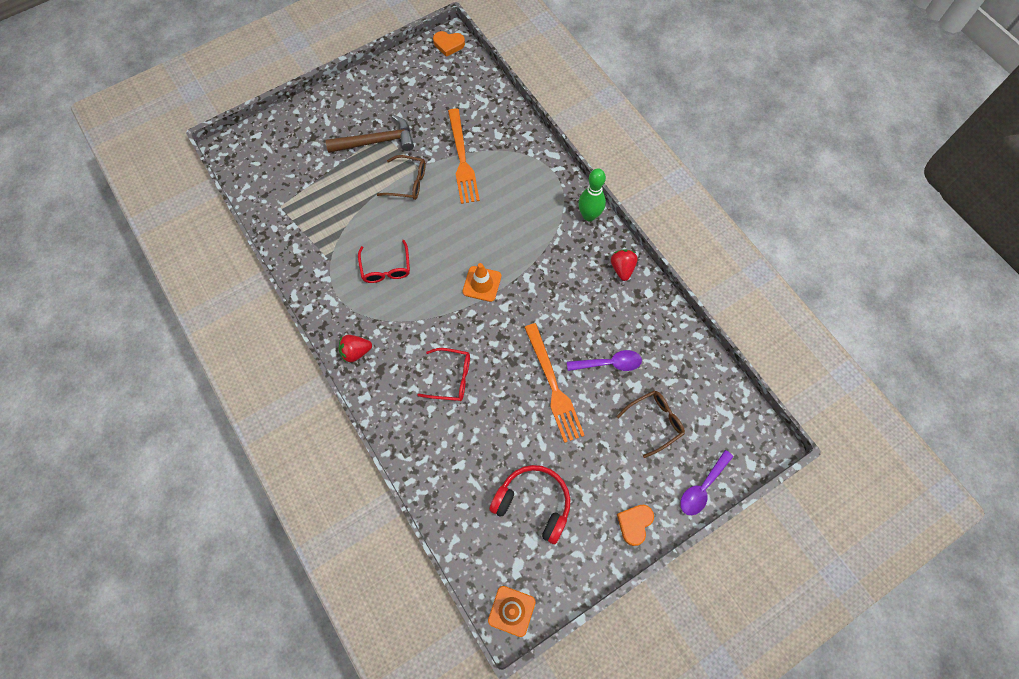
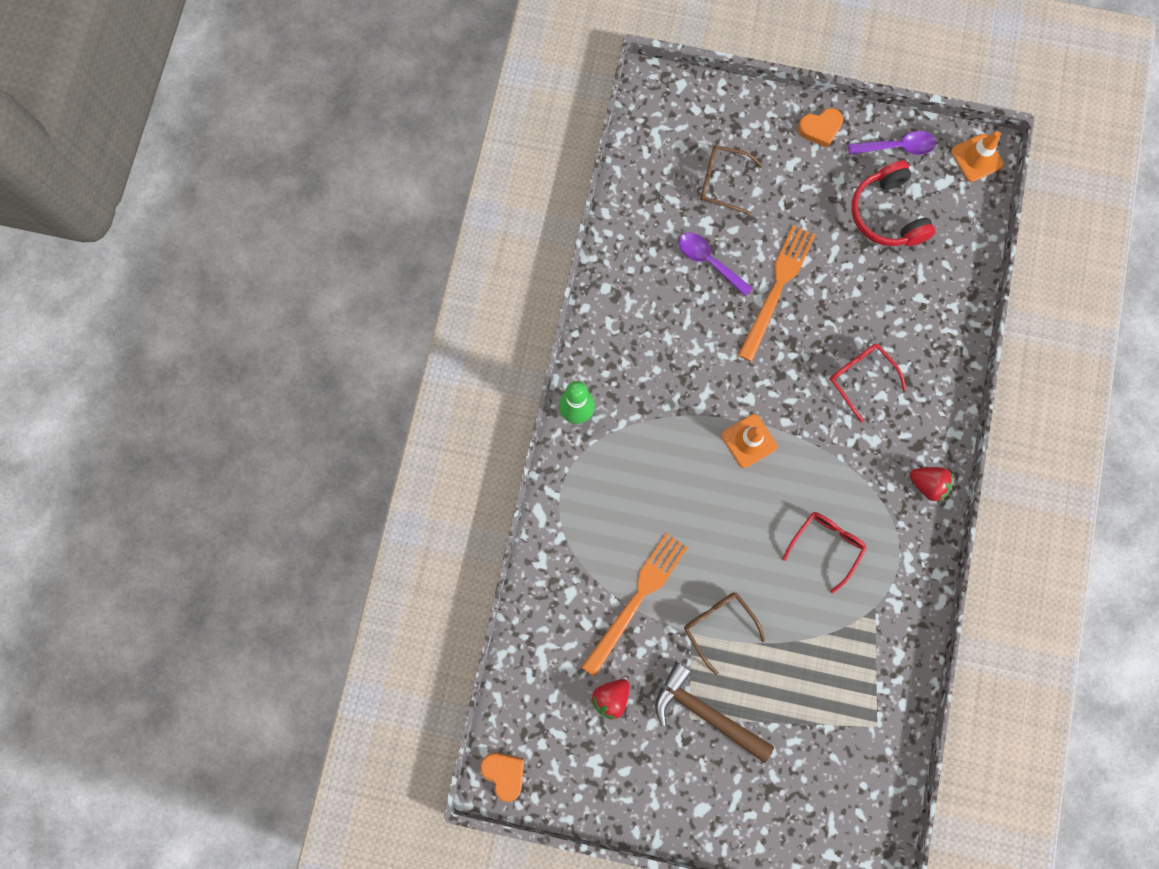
camera: 135 degrees left, 10 degrees up
red strawberry [611,249,638,281] -> red strawberry moved to [590,679,630,720]
purple spoon [680,450,734,515] -> purple spoon moved to [848,131,936,155]

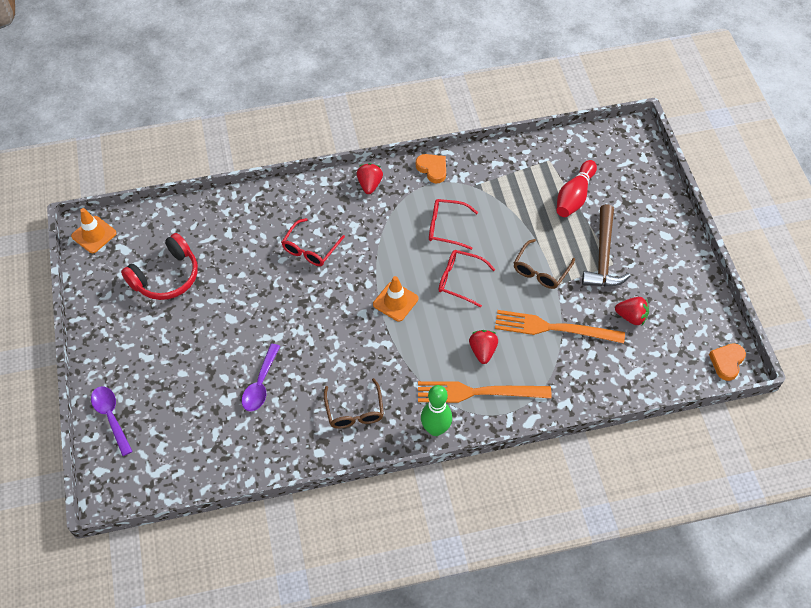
camera: 115 degrees left, 20 degrees down
brown glasses [700,145,763,215] -> brown glasses moved to [324,378,384,428]
orange fork [738,225,815,362] -> orange fork moved to [418,381,552,403]
orange heart [798,108,843,148] -> orange heart moved to [416,154,446,184]
purple spoon [848,131,936,155] -> purple spoon moved to [91,386,133,456]
none -> red glasses [439,250,496,307]
none -> red strawberry [469,330,498,364]
none -> red bowling pin [556,160,597,217]

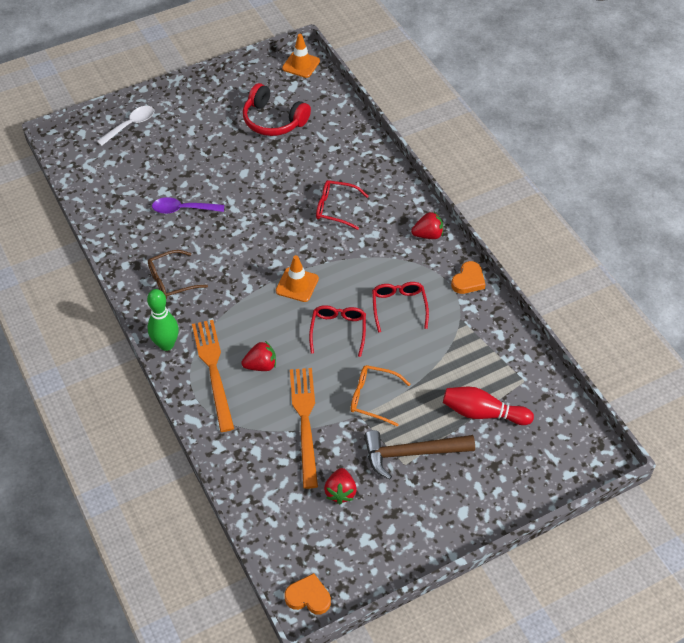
camera: 75 degrees right, 5 degrees down
purple spoon [91,386,133,456] -> white spoon [97,106,154,146]
brown glasses [514,239,575,289] -> orange glasses [350,365,411,427]

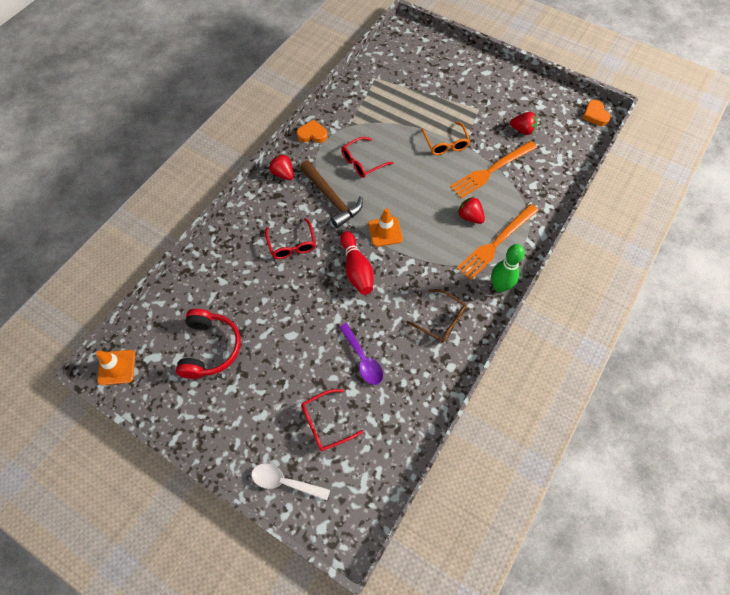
camera: 120 degrees left, 10 degrees up
red glasses [309,305,366,357] -> red glasses moved to [301,389,364,451]
red strawberry [324,468,357,504] -> red strawberry turned 45 degrees clockwise [510,112,537,135]
brown hammer [364,430,475,480] -> brown hammer moved to [300,161,363,228]
red bowling pin [443,387,534,425] -> red bowling pin moved to [340,231,373,295]

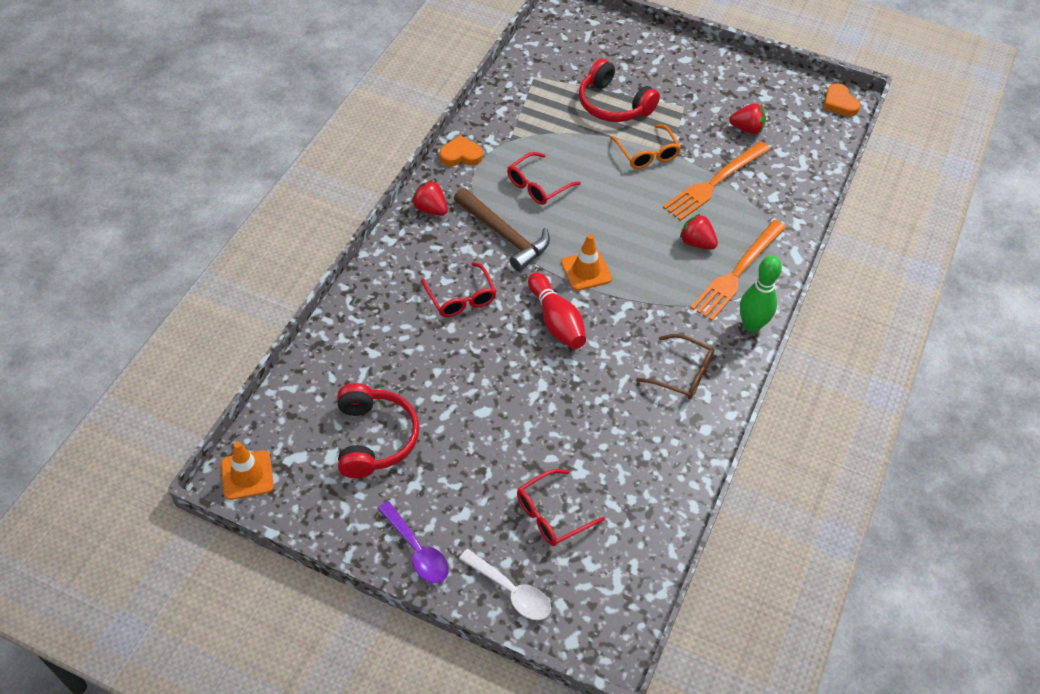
camera: 10 degrees left, 10 degrees down
white spoon [251,463,330,500] -> white spoon turned 150 degrees counterclockwise [459,549,551,620]
purple spoon [339,323,383,385] -> purple spoon moved to [378,501,449,583]
none -> red headphones [579,58,660,122]

